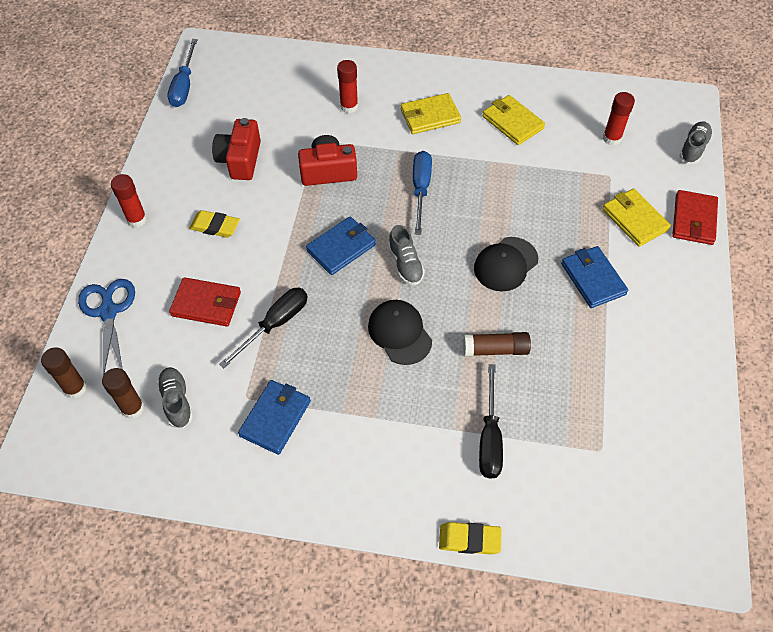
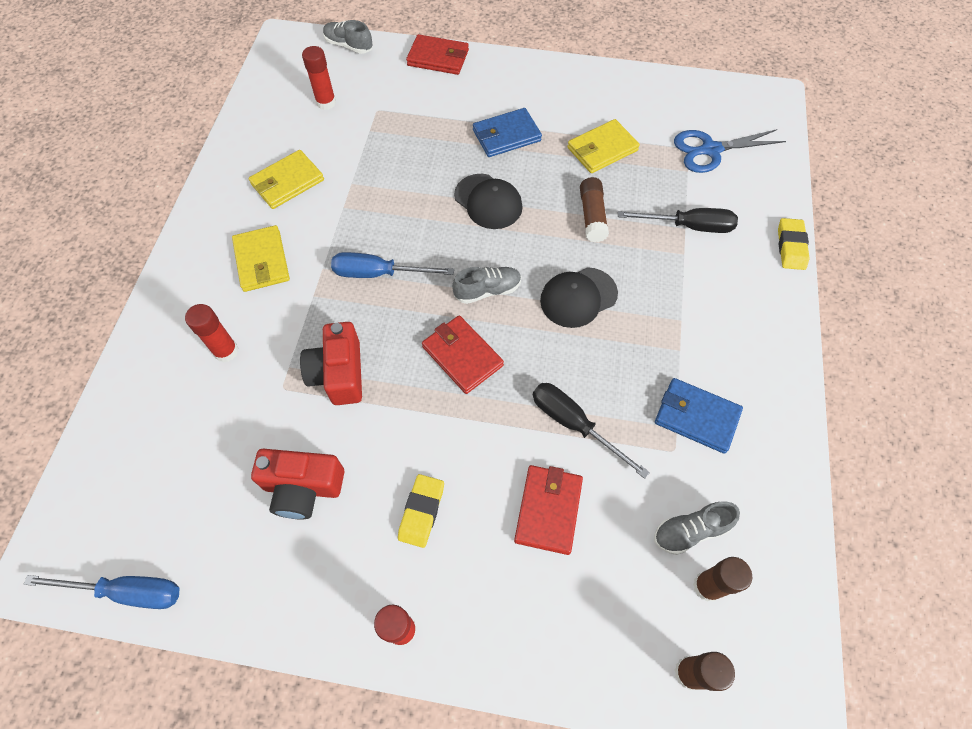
camera: 90 degrees left, 5 degrees up
blue scissors [78,279,135,375] -> blue scissors moved to [674,129,786,173]
blue wallet [306,216,376,275] -> red wallet [422,315,504,394]
yellow wallet [602,188,671,247] -> yellow wallet moved to [567,119,640,173]

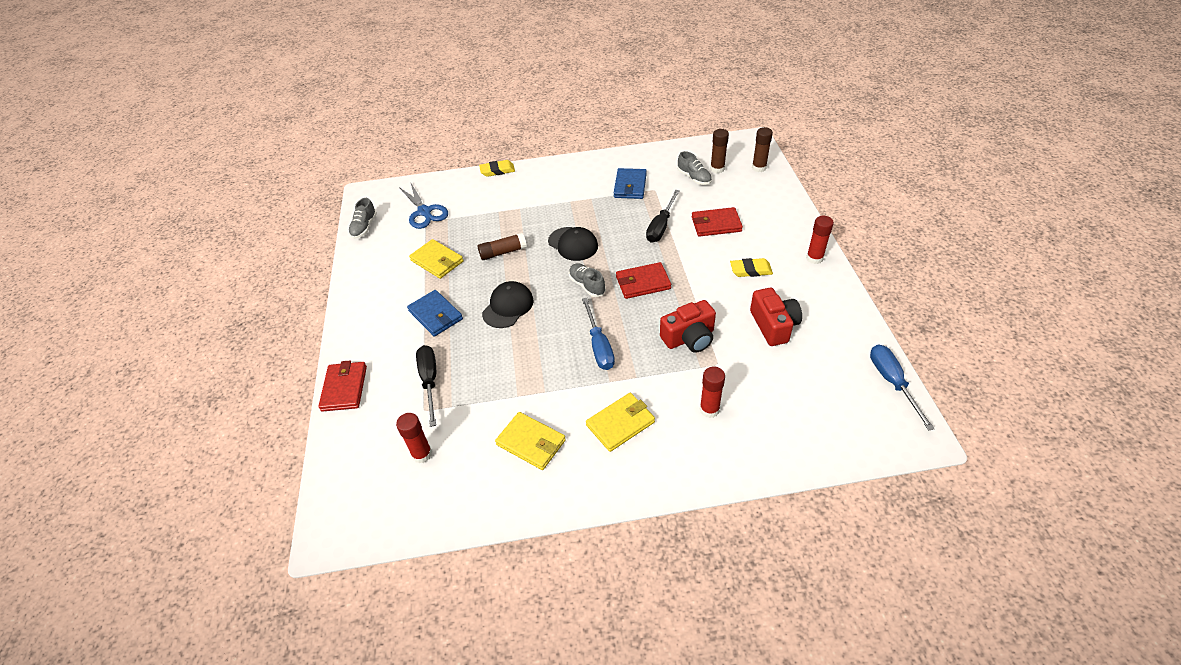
camera: 105 degrees left, 15 degrees down
grey shoe [323,20,373,54] -> grey shoe moved to [348,198,377,239]
red wallet [422,315,504,394] -> red wallet turned 45 degrees clockwise [616,262,671,299]
black screwdriver [618,208,738,233] -> black screwdriver moved to [416,345,436,427]

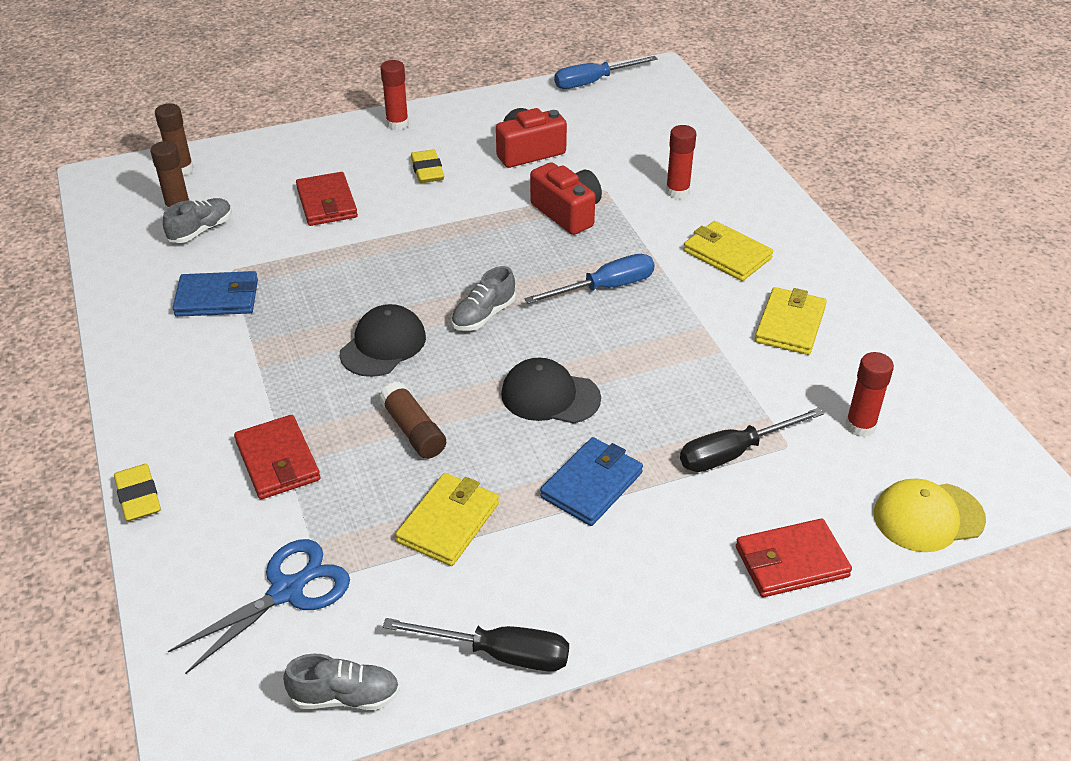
camera: 105 degrees left, 5 degrees down
red wallet [616,262,671,299] -> red wallet moved to [234,415,320,499]
black screwdriver [646,190,680,243] -> black screwdriver moved to [383,618,569,671]
none -> yellow cap [874,479,986,552]

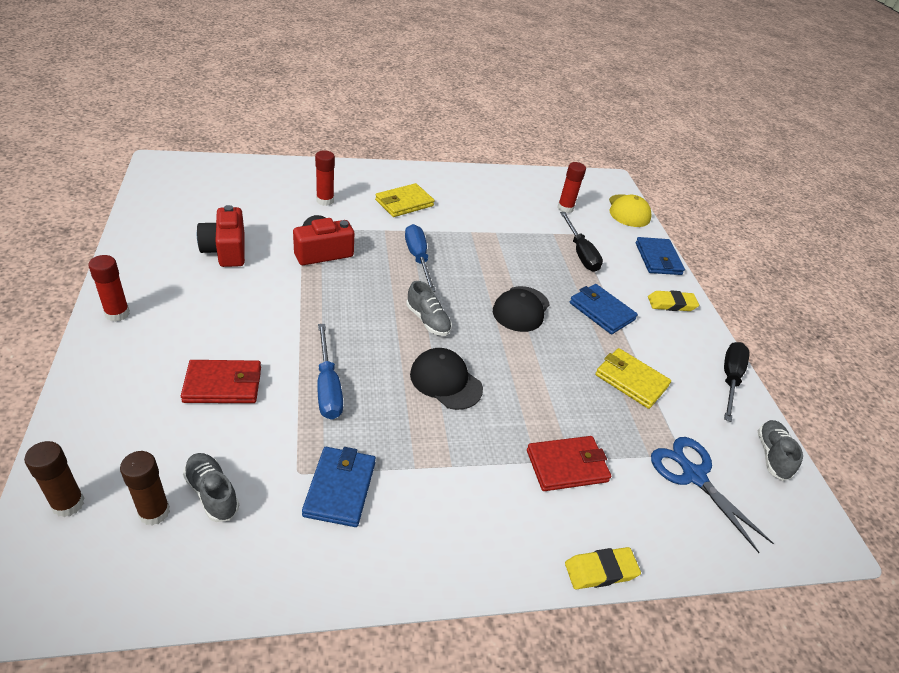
camera: 85 degrees left, 0 degrees up
brown glue stick [379,382,446,459] -> none
yellow eraser [411,149,444,183] -> yellow eraser moved to [648,290,699,311]
blue screwdriver [554,56,658,89] -> blue screwdriver moved to [317,324,343,420]
red wallet [736,519,852,597] -> blue wallet [636,237,685,275]
yellow wallet [755,287,827,355] -> none

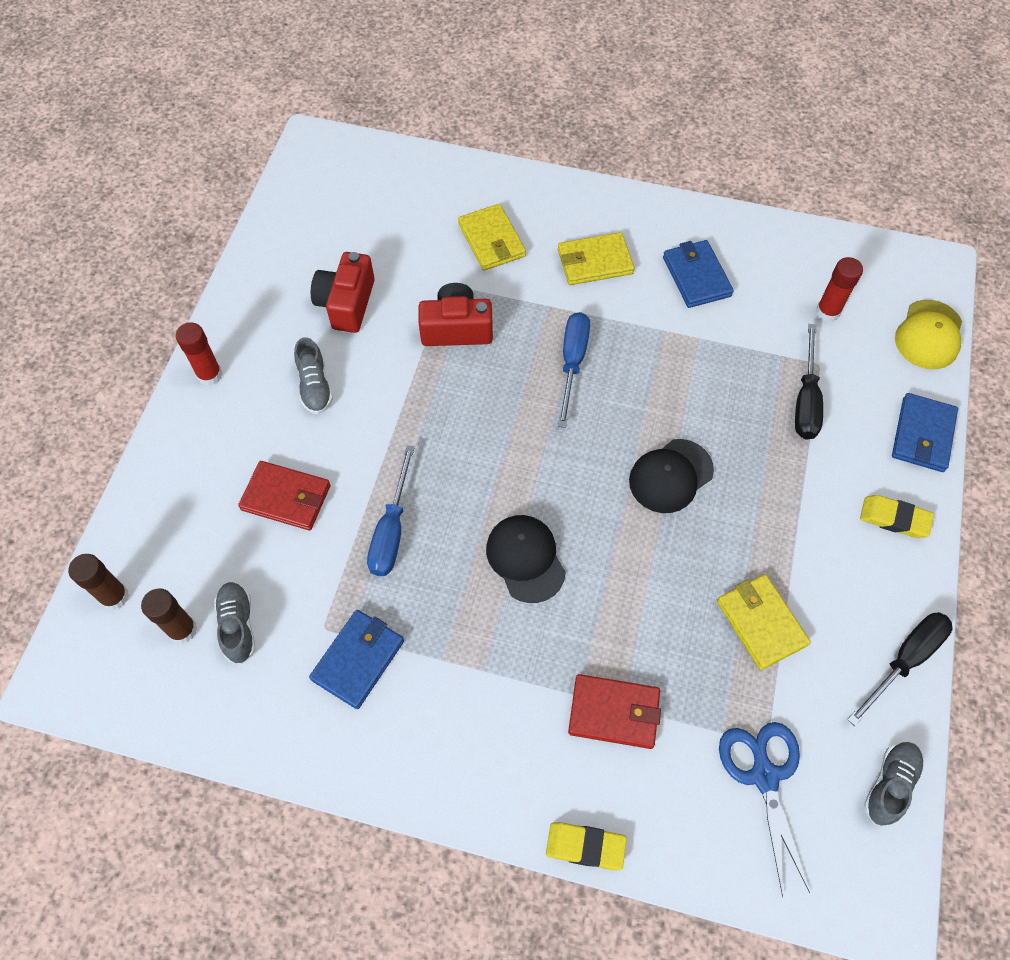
camera: 30 degrees right, 20 degrees up
red glue stick [315,150,335,206] -> yellow wallet [458,204,526,271]
grey shoe [406,281,452,336] -> grey shoe moved to [294,337,333,414]
blue wallet [570,284,638,334] -> blue wallet moved to [663,240,734,308]

